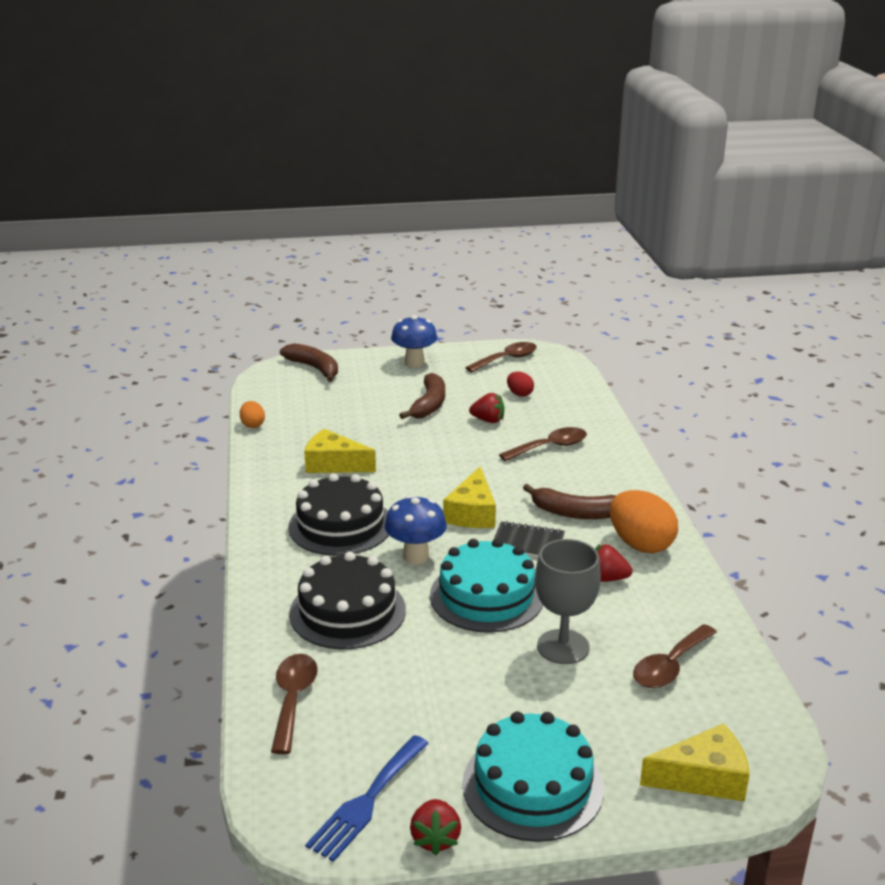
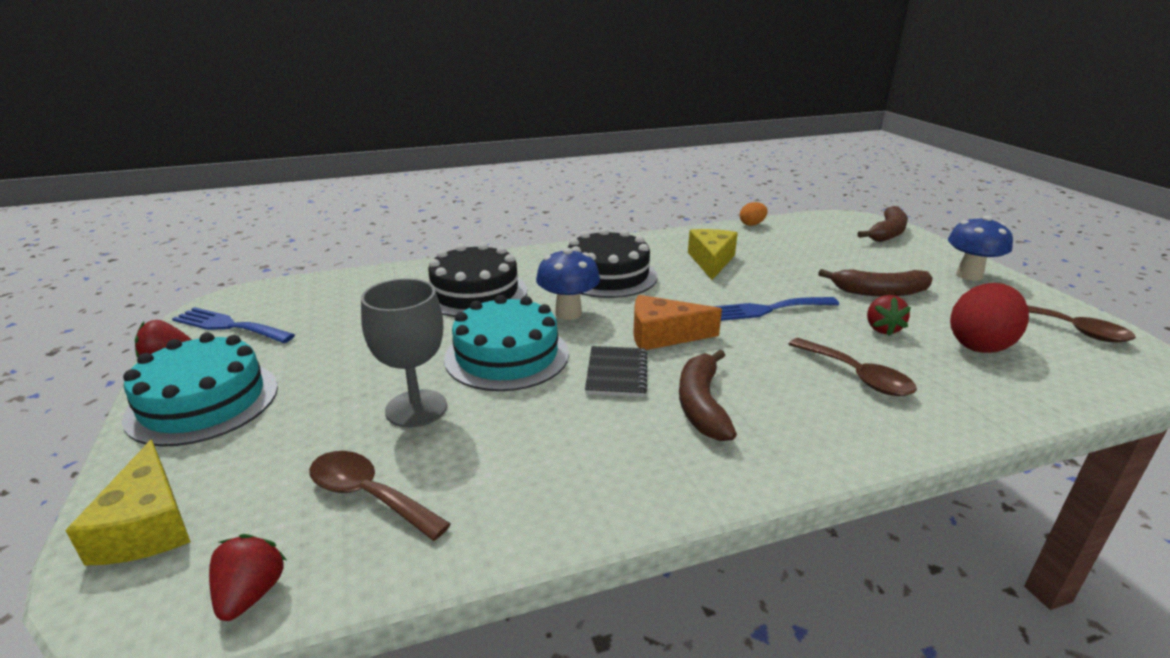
camera: 80 degrees right, 0 degrees up
brown spoon [271,654,317,754] -> none
yellow cheese [443,466,496,528] -> orange cheese [633,295,722,350]
red egg [507,372,534,397] -> red egg [950,283,1029,353], size x1.95
red strawberry [595,544,632,582] -> red strawberry moved to [209,534,286,621]
orange egg [610,490,678,553] -> none
none -> blue fork [713,297,839,321]

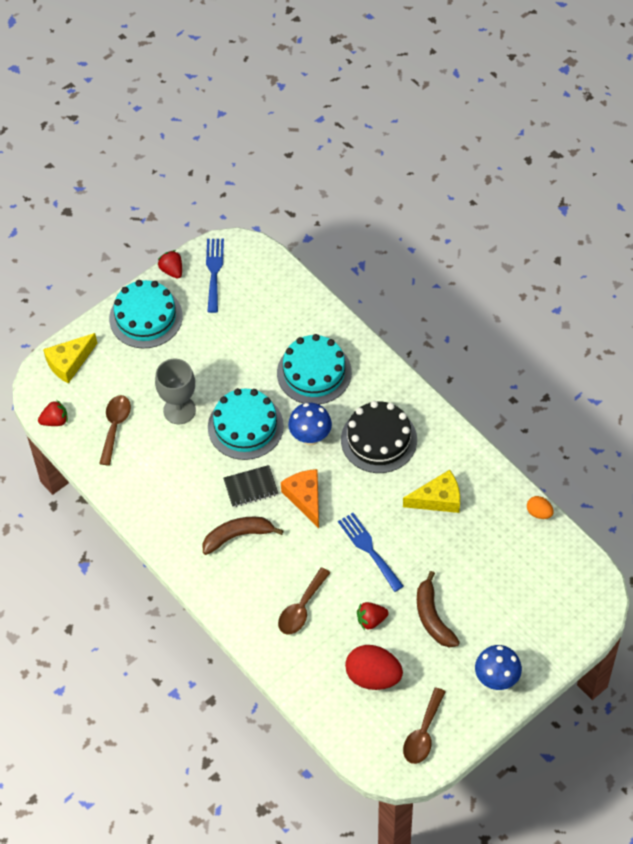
camera: 70 degrees right, 30 degrees up
black cake [428,243,527,317] -> turquoise cake [277,334,352,404]
brown banana [857,206,908,242] -> none

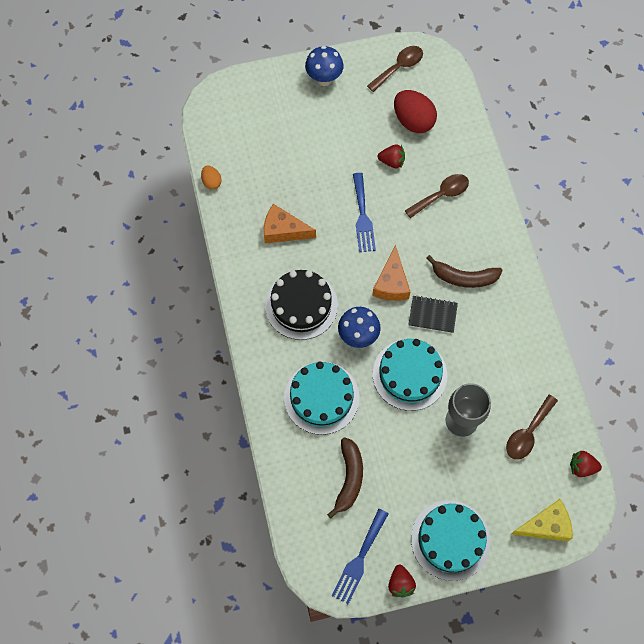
camera: 155 degrees left, 10 degrees up
yellow cheese [403,470,460,513] -> orange cheese [264,204,316,243]
brown banana [417,571,460,647] -> brown banana moved to [327,437,363,519]

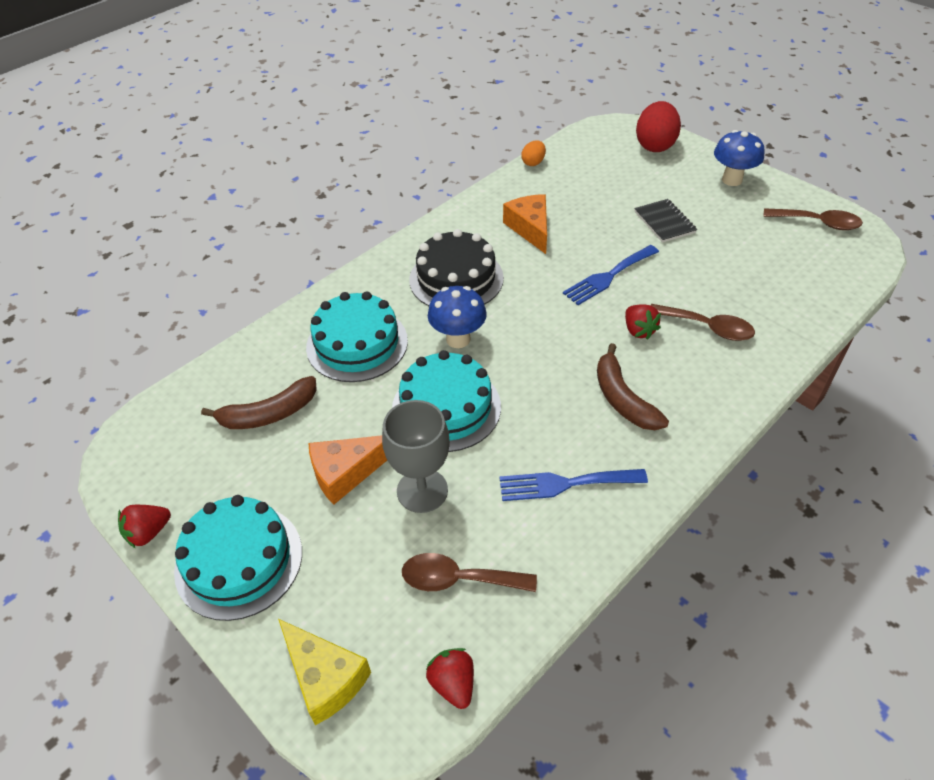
camera: 60 degrees right, 20 degrees down
blue fork [331,509,388,604] -> blue fork moved to [500,469,648,501]
orange cheese [372,245,410,301] -> orange cheese moved to [309,435,387,504]
red strawberry [378,145,405,168] -> red strawberry moved to [625,304,661,340]
red egg [394,90,437,133] -> red egg moved to [636,101,681,152]
black notebook [408,296,458,333] -> black notebook moved to [634,199,697,243]

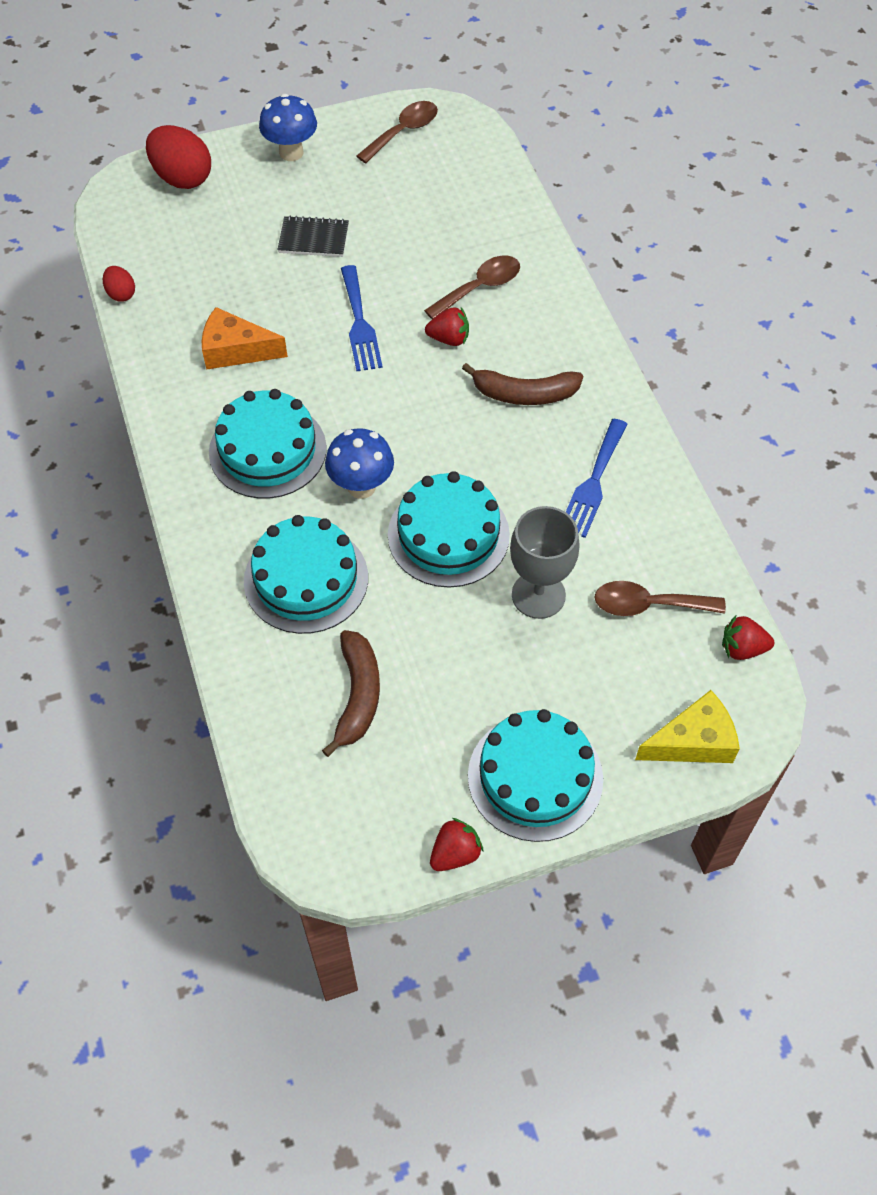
camera: 65 degrees left, 10 degrees up
red strawberry [118,505,171,548] -> red strawberry turned 120 degrees counterclockwise [430,818,484,871]
orange cheese [309,435,387,504] -> none
brown spoon [402,553,537,592] -> brown spoon turned 60 degrees clockwise [595,581,726,616]
black cake [409,229,504,306] -> turquoise cake [209,389,326,499]
orange egg [521,140,546,166] -> red egg [103,266,135,302]

